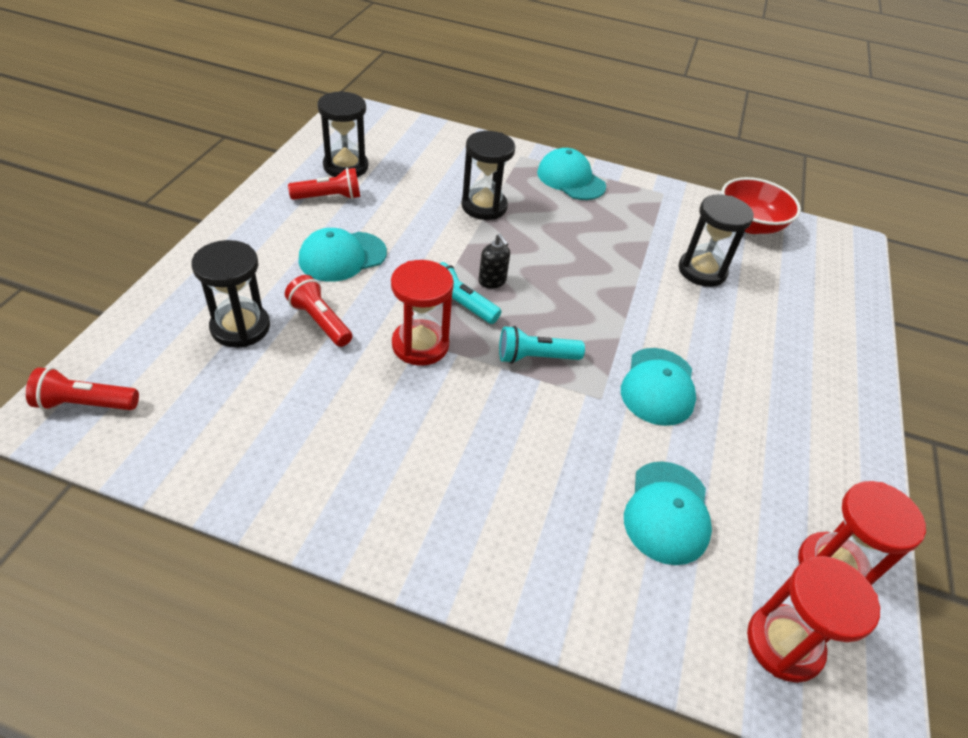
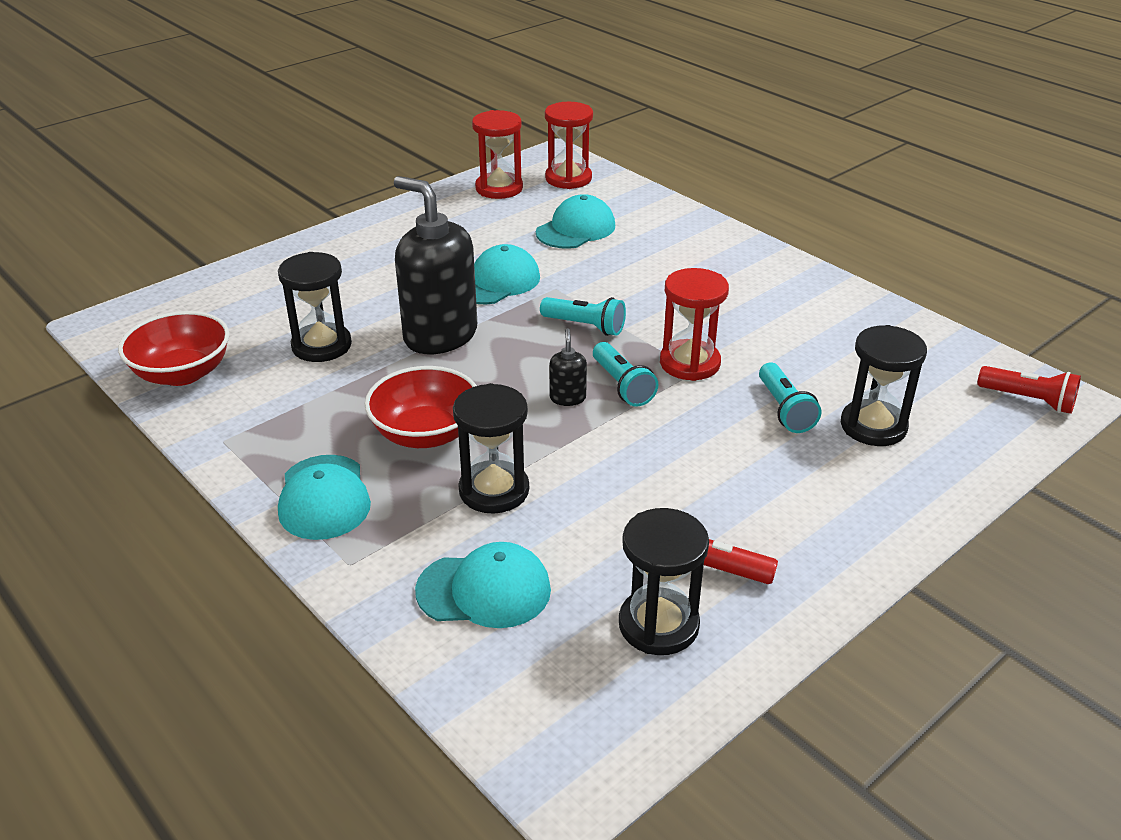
camera: 145 degrees left, 10 degrees down
red flashlight [285,275,352,347] -> turquoise flashlight [759,363,821,433]
turquoise cap [299,228,387,282] -> turquoise cap moved to [415,542,551,628]
none -> red bowl [365,366,477,448]
none -> black soap dispenser [394,176,477,354]

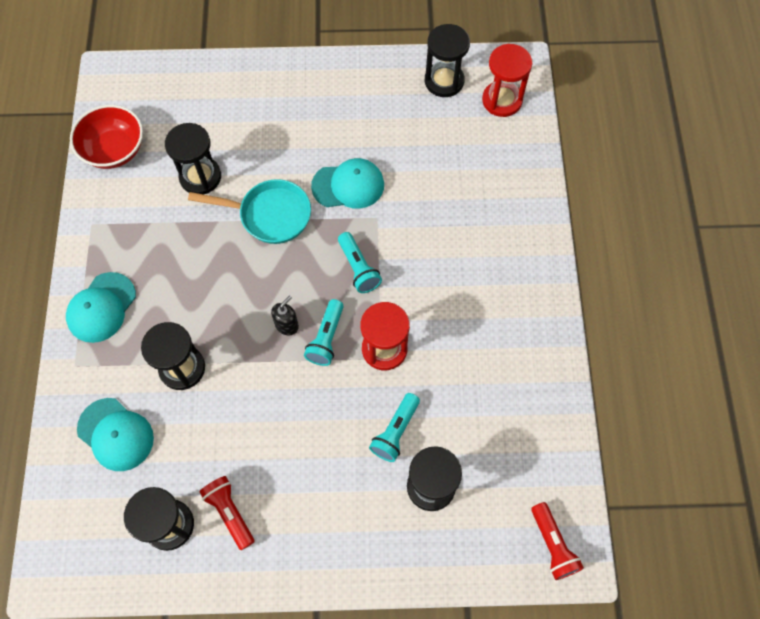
camera: 40 degrees right, 30 degrees up
red bowl [365,366,477,448] -> none
black soap dispenser [394,176,477,354] -> turquoise pan [188,179,311,244]
red hourglass [472,110,523,199] -> black hourglass [425,24,470,97]
turquoise cap [536,194,615,249] -> none

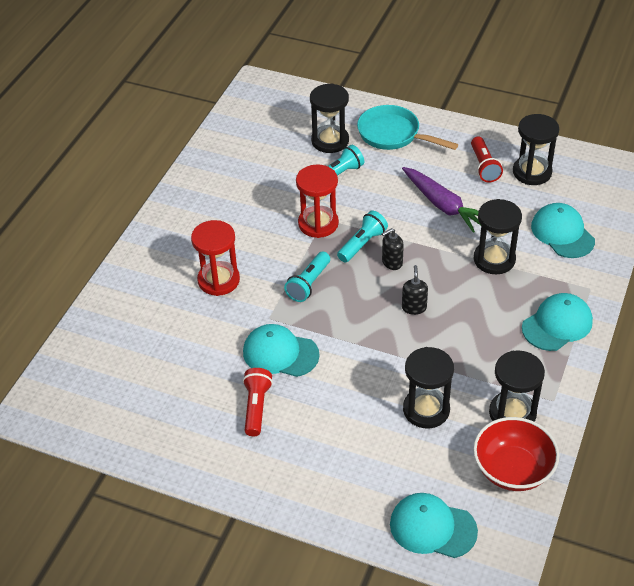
camera: 155 degrees left, 20 degrees down
turquoise pan [188,179,311,244] -> turquoise pan moved to [357,105,458,150]
turquoise flashlight [338,232,382,293] -> turquoise flashlight turned 150 degrees counterclockwise [284,251,330,302]
black hourglass [425,24,470,97] -> black hourglass moved to [489,350,545,422]
red hourglass [482,44,532,117] -> red hourglass moved to [191,220,240,296]
red flashlight [531,502,584,580] -> red flashlight moved to [243,368,273,436]
none -> turquoise cap [390,493,478,558]
none -> purple carrot [402,167,481,233]
none -> black soap dispenser [402,265,428,315]

